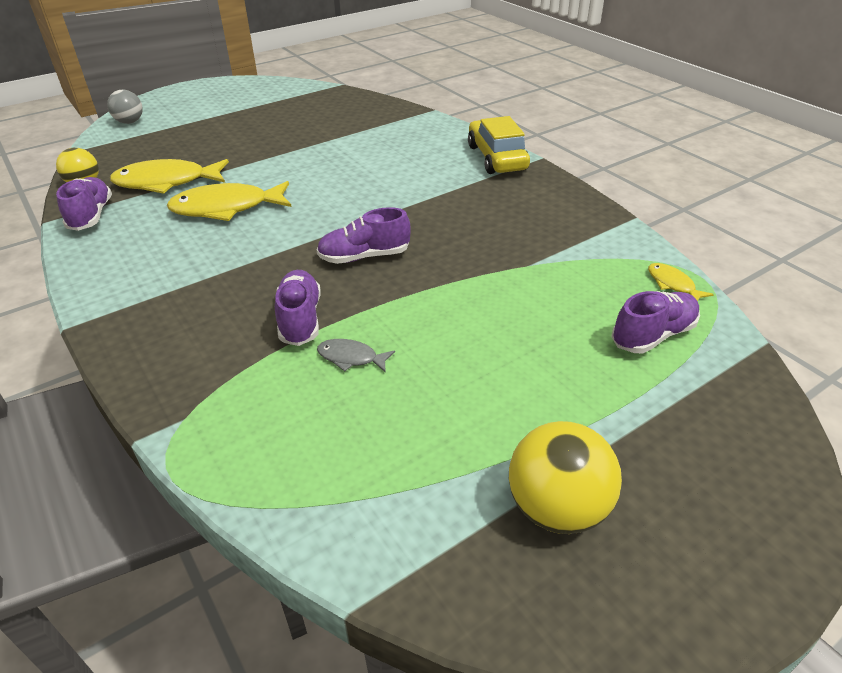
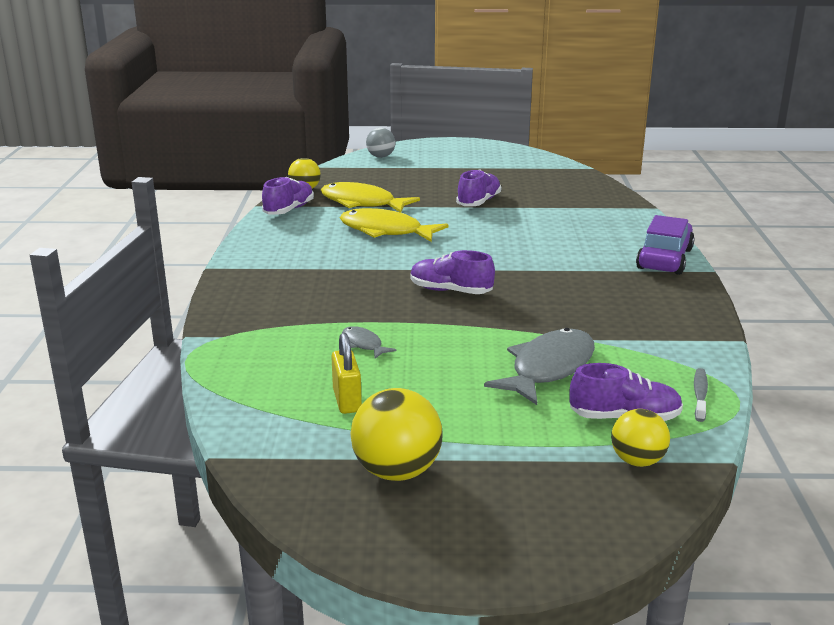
camera: 35 degrees right, 15 degrees down
purple shoe [275,270,321,346] -> purple shoe moved to [456,170,501,206]
yellow car [468,116,530,174] -> purple car [636,215,695,275]
yellow fish [648,263,714,301] -> grey toothbrush [694,368,708,422]
none -> yellow padlock [331,333,362,414]
none -> grey fish [484,328,595,405]
none -> yellow ball [611,409,670,467]

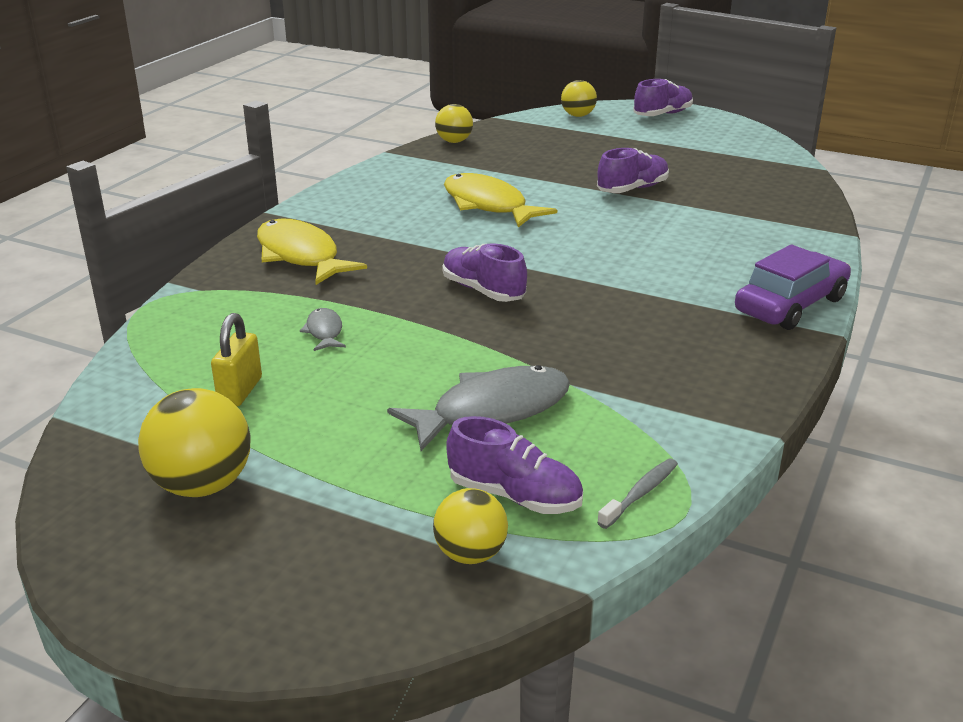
camera: 25 degrees right, 5 degrees up
purple shoe [262,177,314,214] -> purple shoe moved to [633,79,693,116]
yellow fish [321,182,420,213] -> yellow fish moved to [257,218,367,285]
grey ball [366,128,395,158] -> yellow ball [561,80,597,117]

